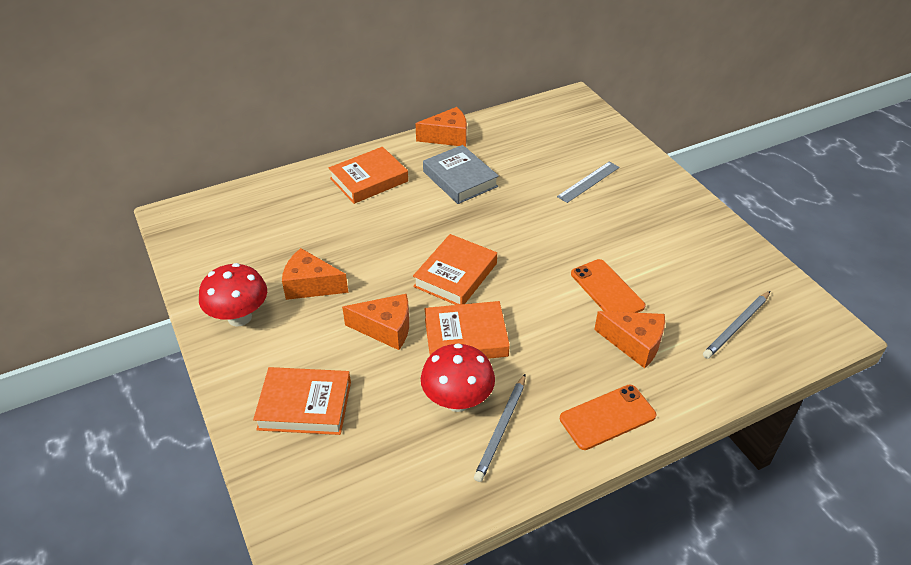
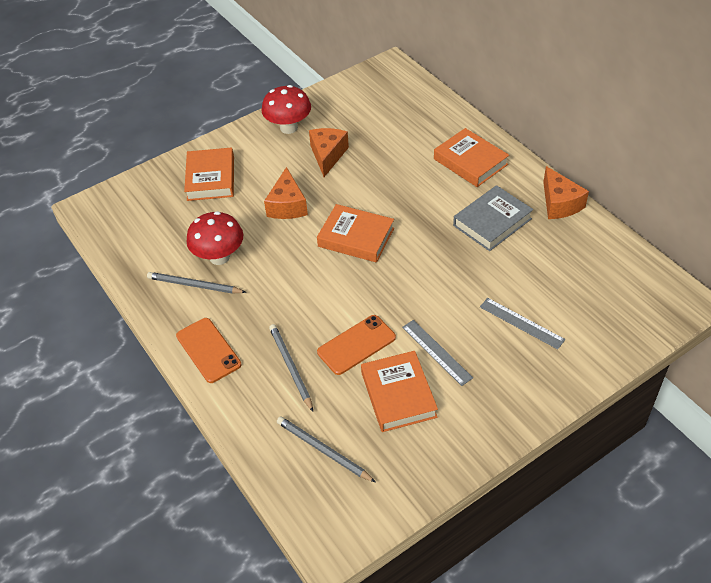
camera: 85 degrees right, 5 degrees up
orange book [425,301,510,359] -> orange book moved to [361,351,438,432]
orange cheese [594,311,665,369] -> grey pencil [269,324,313,412]
none -> grey ruler [402,320,473,386]

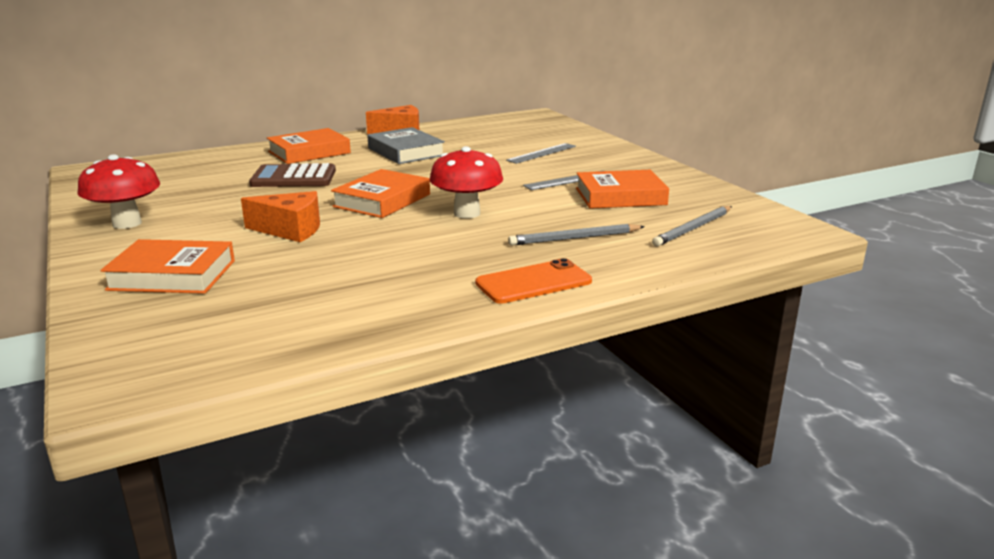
camera: 85 degrees left, 25 degrees down
grey pencil [147,272,246,294] -> none
red mushroom [186,211,243,265] -> red mushroom moved to [430,146,503,219]
orange cheese [309,128,349,177] -> none
orange phone [317,315,396,375] -> none
none -> brown calculator [249,163,336,187]

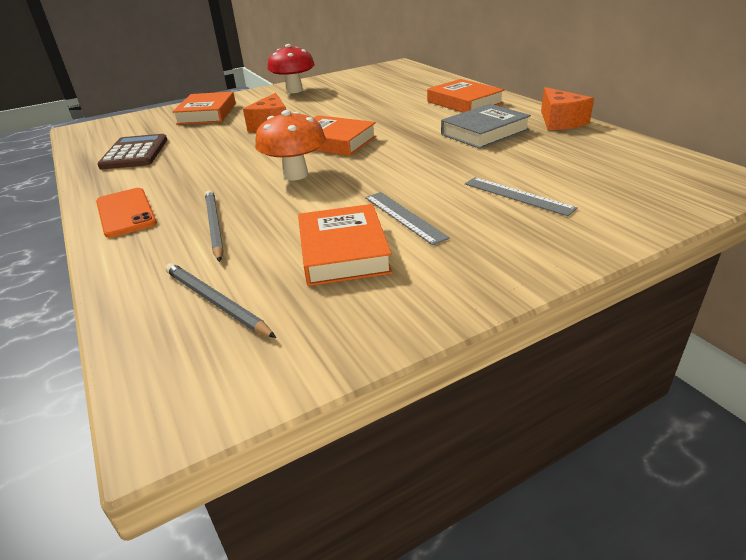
camera: 90 degrees right, 10 degrees up
brown calculator [249,163,336,187] -> brown calculator moved to [97,134,167,169]
red mushroom [430,146,503,219] -> orange mushroom [255,110,326,180]

